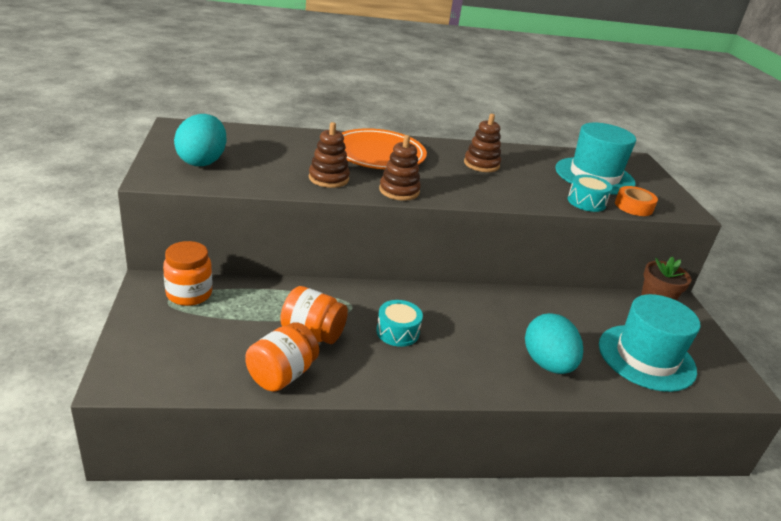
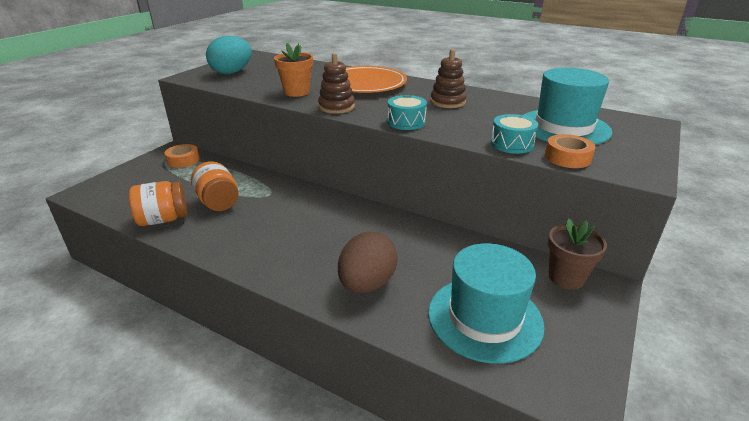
camera: 40 degrees right, 0 degrees up
orange jar [163,241,212,306] -> orange tape [165,144,200,168]
brown stacking toy [309,122,350,188] -> orange flower pot [274,43,313,97]
turquoise drum [376,300,423,347] -> turquoise drum moved to [387,95,427,130]
turquoise egg [525,313,583,374] -> brown egg [338,231,398,293]

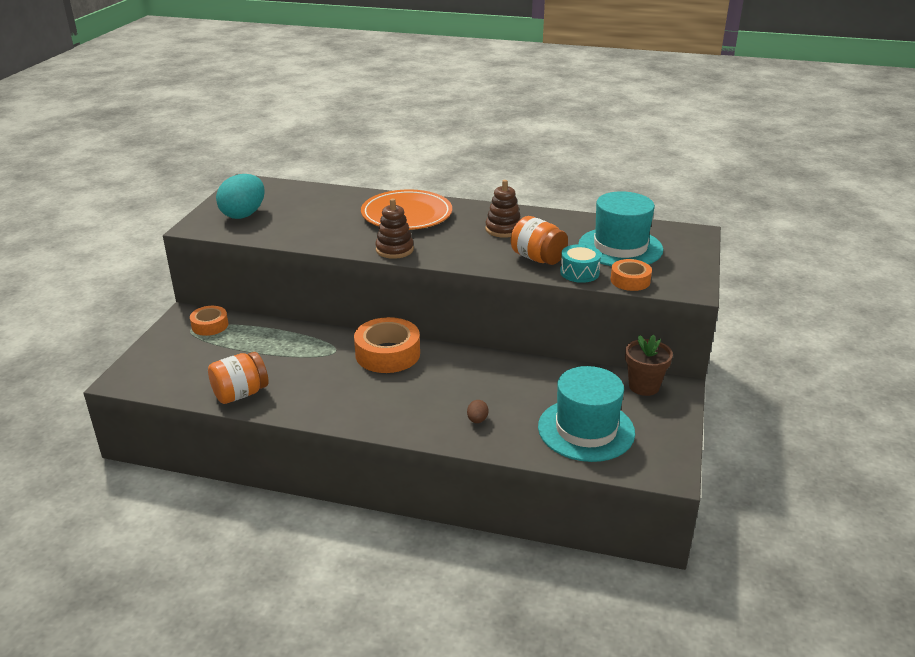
camera: 15 degrees left, 0 degrees up
orange jar [191,161,238,211] -> orange jar moved to [511,216,568,265]
orange flower pot [274,43,313,97] -> none
brown egg [338,231,398,293] -> brown egg [467,400,489,423], size x0.43
turquoise drum [387,95,427,130] -> none
none -> orange tape [354,317,420,373]

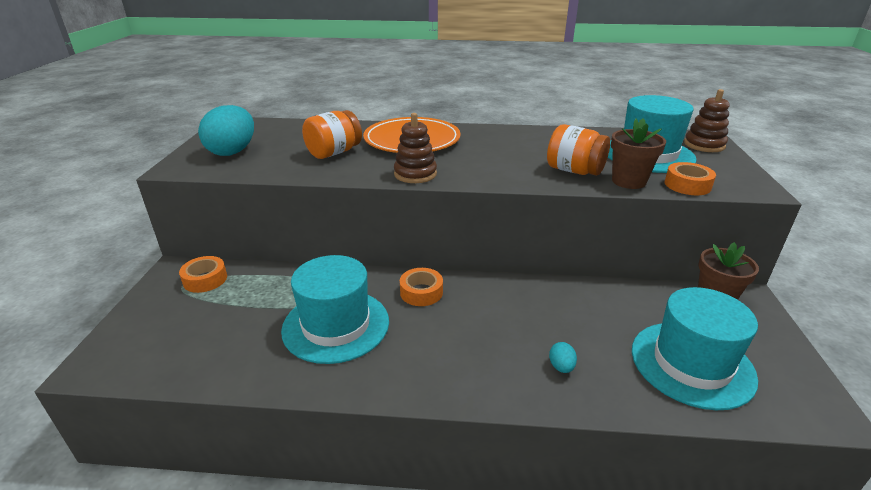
camera: 10 degrees left, 0 degrees up
orange jar [208,352,268,404] -> orange jar moved to [302,110,362,159]
orange tape [354,317,420,373] -> orange tape [400,268,443,306], size x0.58
brown egg [467,400,489,423] -> turquoise egg [549,342,577,373]
brown stacking toy [485,180,521,238] -> brown stacking toy moved to [684,89,730,152]
turquoise drum [560,244,601,283] -> brown flower pot [611,118,666,189]
none -> turquoise hat [281,255,389,364]

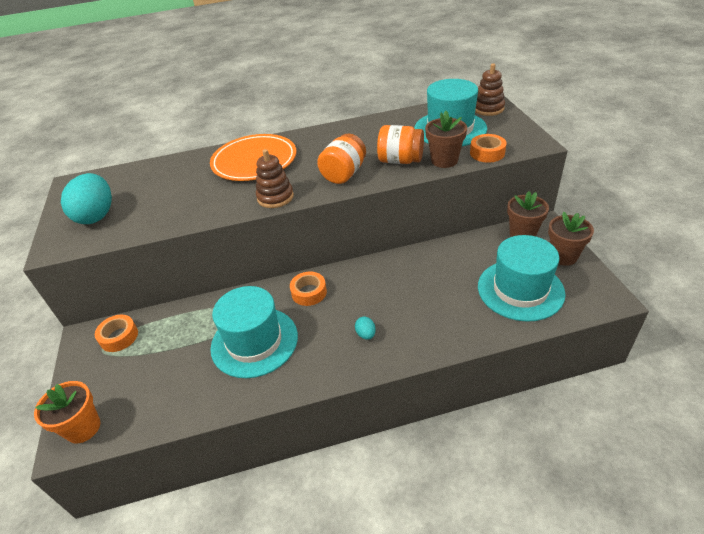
camera: 15 degrees left, 10 degrees up
orange jar [302,110,362,159] -> orange jar moved to [317,134,366,184]
turquoise egg [549,342,577,373] -> turquoise egg moved to [355,317,376,340]
none -> orange flower pot [34,381,100,444]
none -> brown flower pot [548,212,594,266]

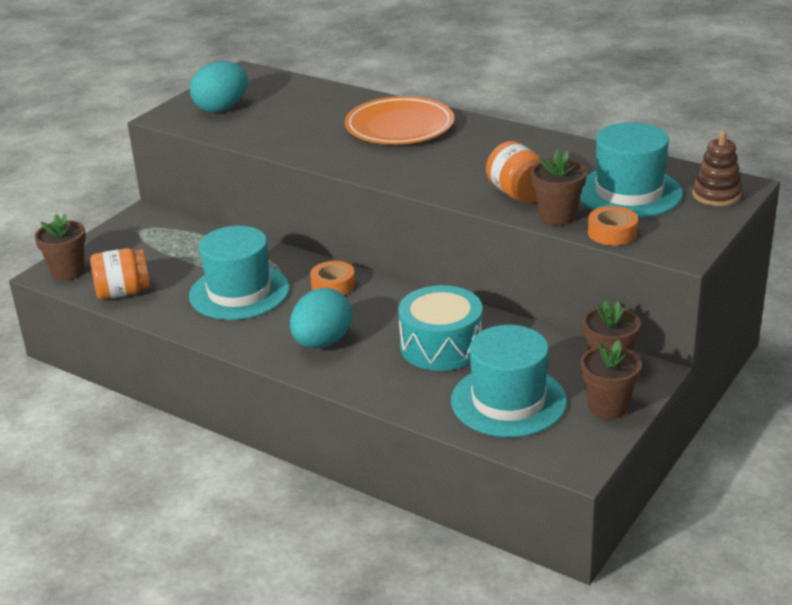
camera: 45 degrees right, 10 degrees down
orange flower pot [34,381,100,444] -> brown flower pot [35,214,86,280]
orange tape [95,315,138,352] -> none
brown stacking toy [256,149,294,208] -> none
orange jar [317,134,366,184] -> orange jar moved to [90,248,151,300]
turquoise egg [355,317,376,340] -> turquoise egg [290,288,352,348], size x2.34
none -> turquoise drum [398,285,483,371]

